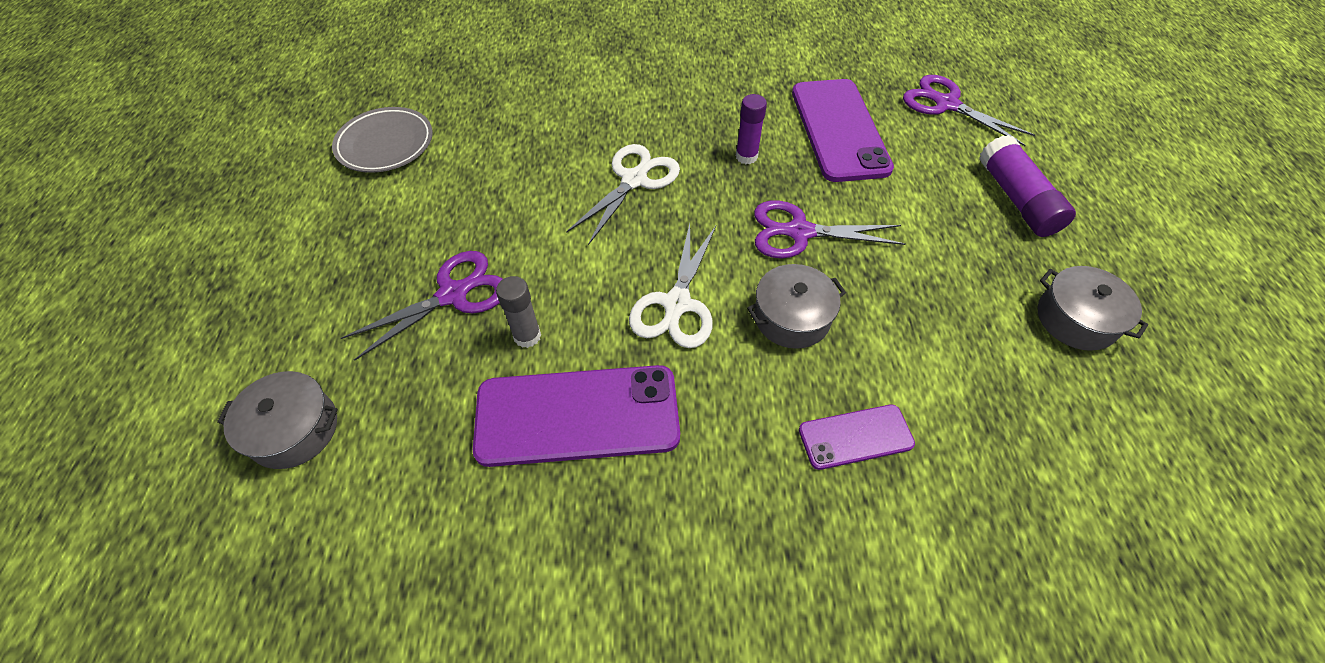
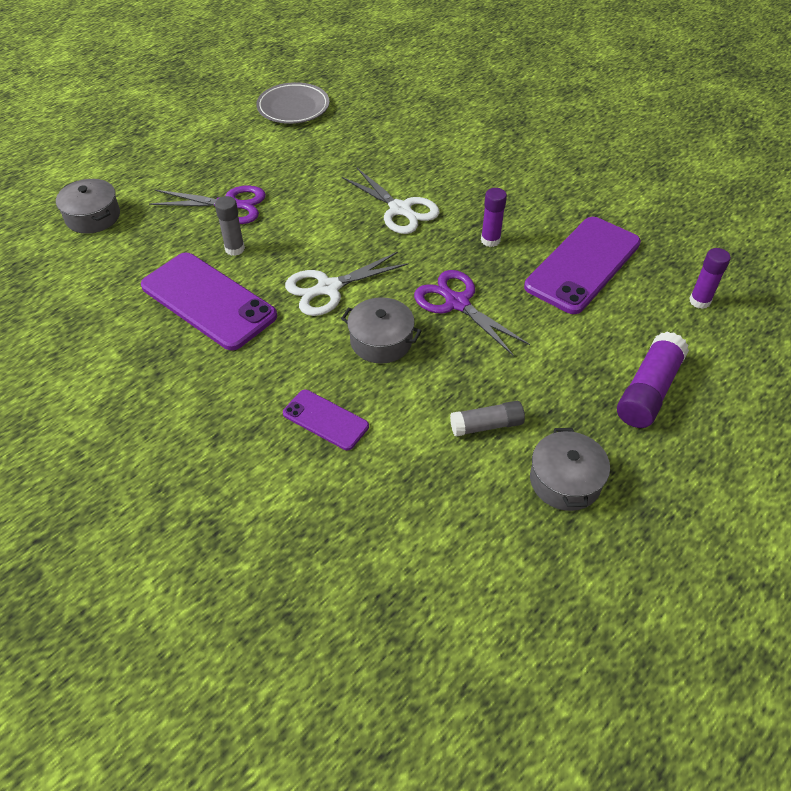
camera: 45 degrees right, 5 degrees down
white scissors [566,144,680,245] -> white scissors turned 60 degrees clockwise [342,168,440,234]
purple scissors [903,75,1035,146] -> purple glue stick [689,248,731,309]
none -> grey glue stick [450,401,525,436]

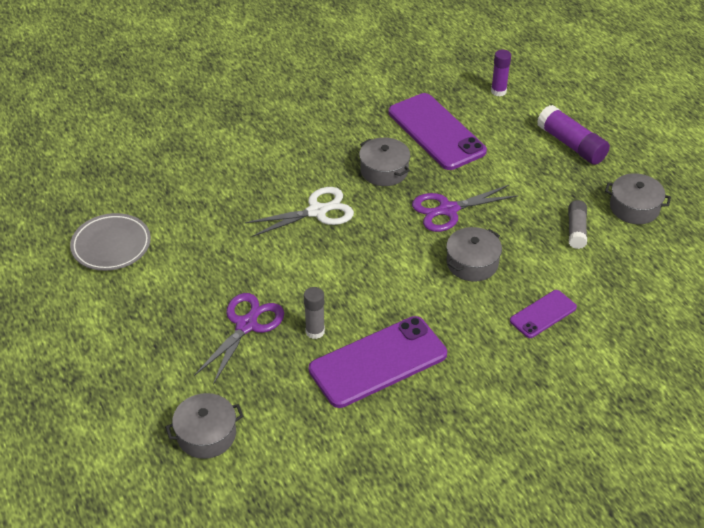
camera: 70 degrees left, 5 degrees down
white scissors [285,252,409,316] -> none
purple glue stick [481,188,507,247] -> grey pot [359,138,410,186]

